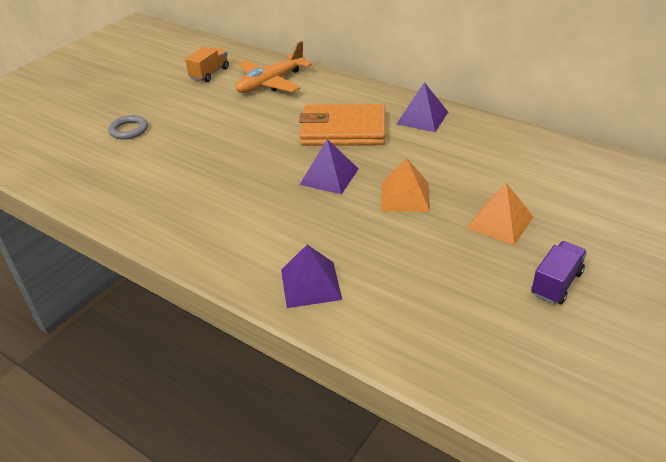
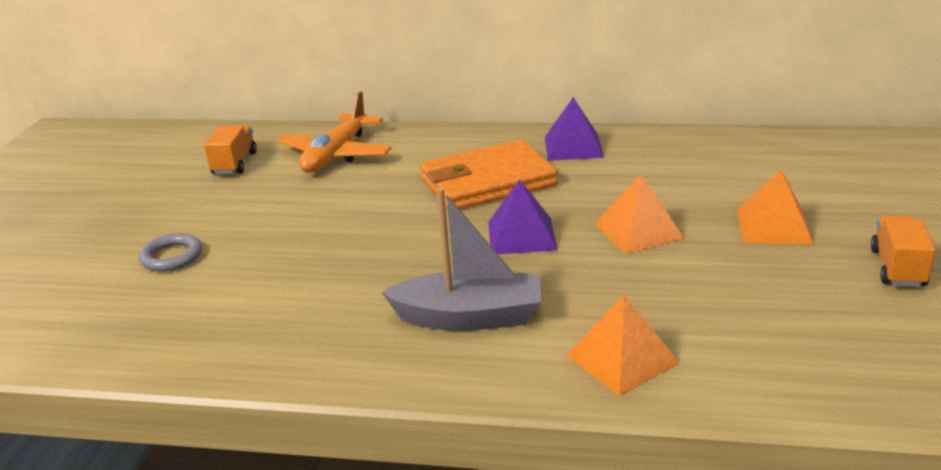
camera: 25 degrees left, 10 degrees down
purple pyramid [281,245,342,308] -> orange pyramid [566,295,680,396]
purple truck [531,241,587,304] -> orange truck [871,215,935,287]
none -> grey boat [382,188,541,331]

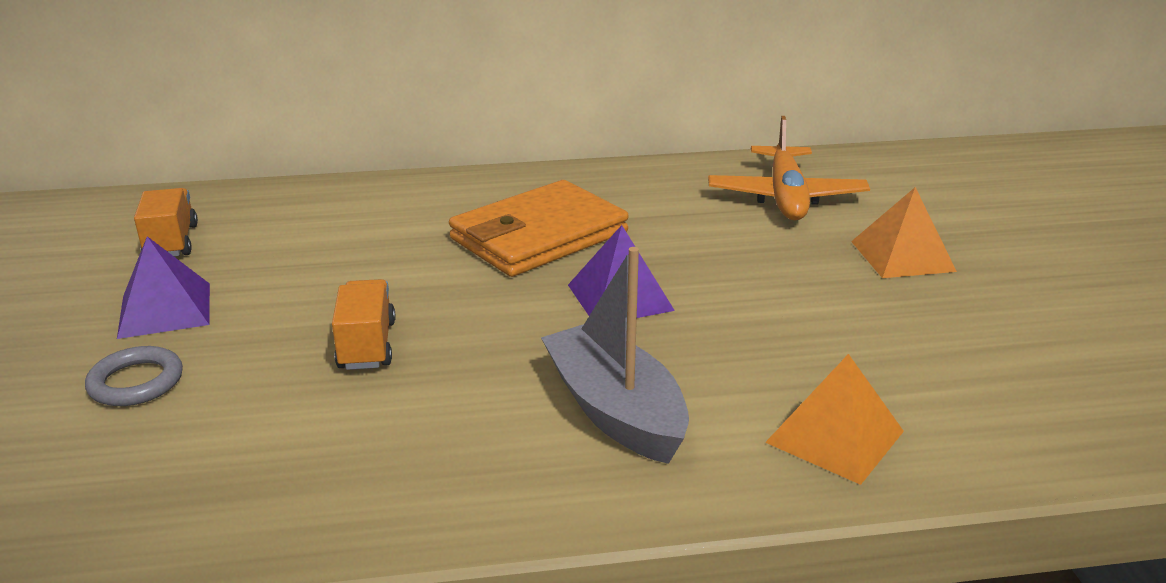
camera: 20 degrees left, 0 degrees up
orange plane [277,91,392,173] -> orange plane moved to [708,116,870,220]
grey boat [382,188,541,331] -> grey boat turned 105 degrees counterclockwise [541,247,689,464]
purple pyramid [545,97,604,161] -> purple pyramid moved to [117,236,210,339]
orange pyramid [595,174,684,254] -> none
orange truck [871,215,935,287] -> orange truck moved to [332,279,396,370]

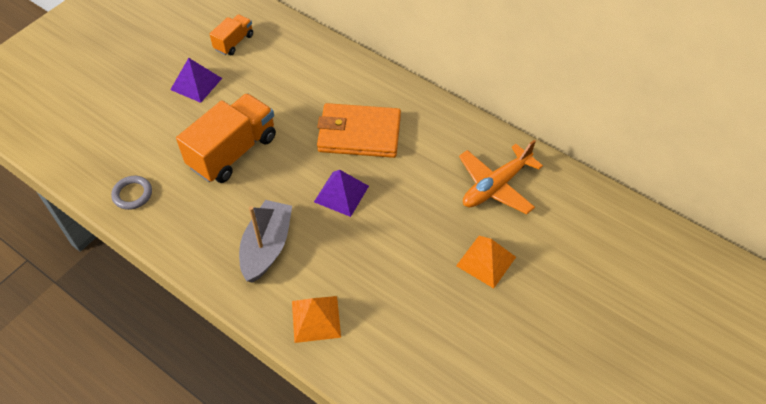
camera: 45 degrees right, 25 degrees up
grey ring [85,346,183,406] -> grey ring moved to [111,176,152,210]
orange truck [332,279,396,370] -> orange truck [176,93,276,183], size x1.90

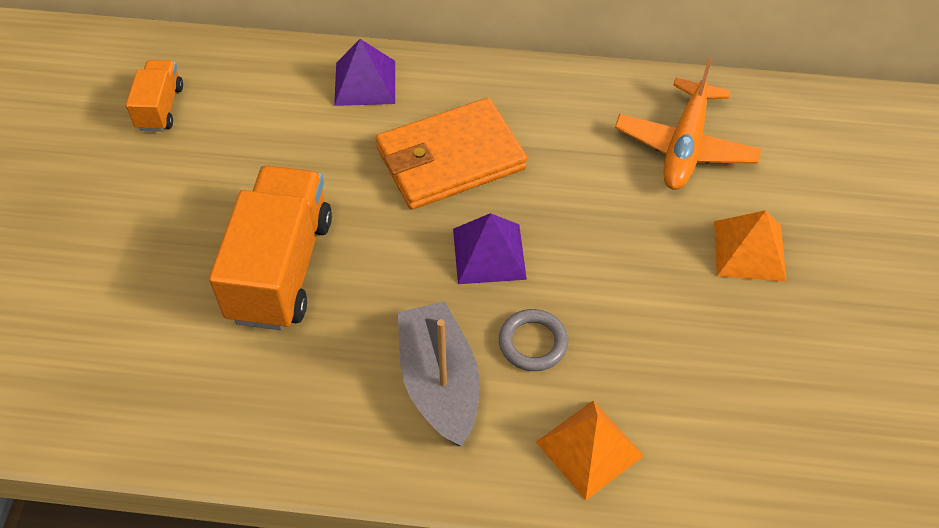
camera: 30 degrees left, 0 degrees up
grey ring [111,176,152,210] -> grey ring moved to [499,309,568,371]
purple pyramid [170,58,222,103] -> purple pyramid moved to [334,39,395,106]

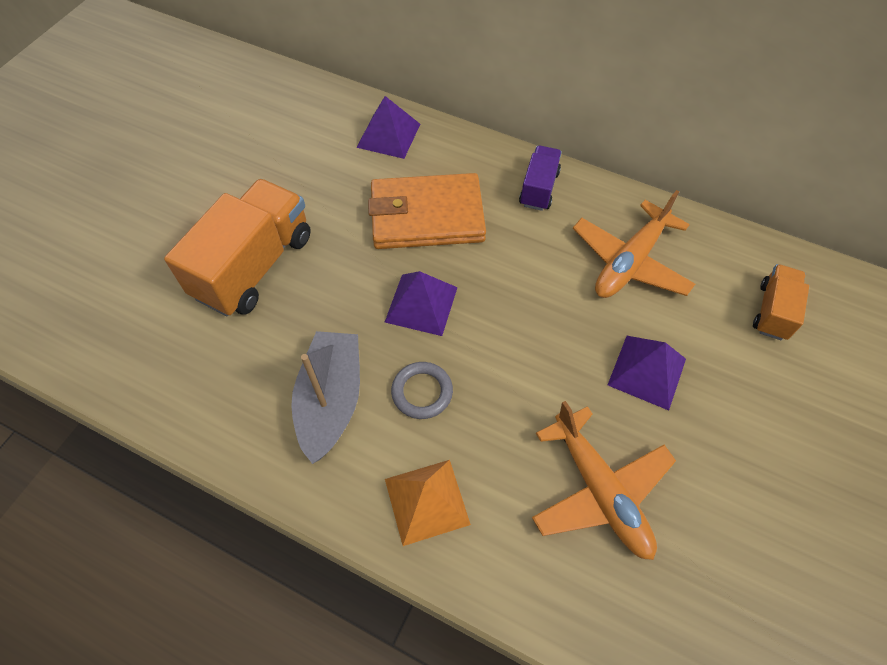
camera: 20 degrees right, 5 degrees up
orange truck [126,60,183,132] -> orange truck moved to [753,264,809,340]
orange pyramid [714,210,787,282] -> purple pyramid [608,336,686,410]
none -> purple truck [519,145,562,211]
none -> orange plane [532,401,676,560]

